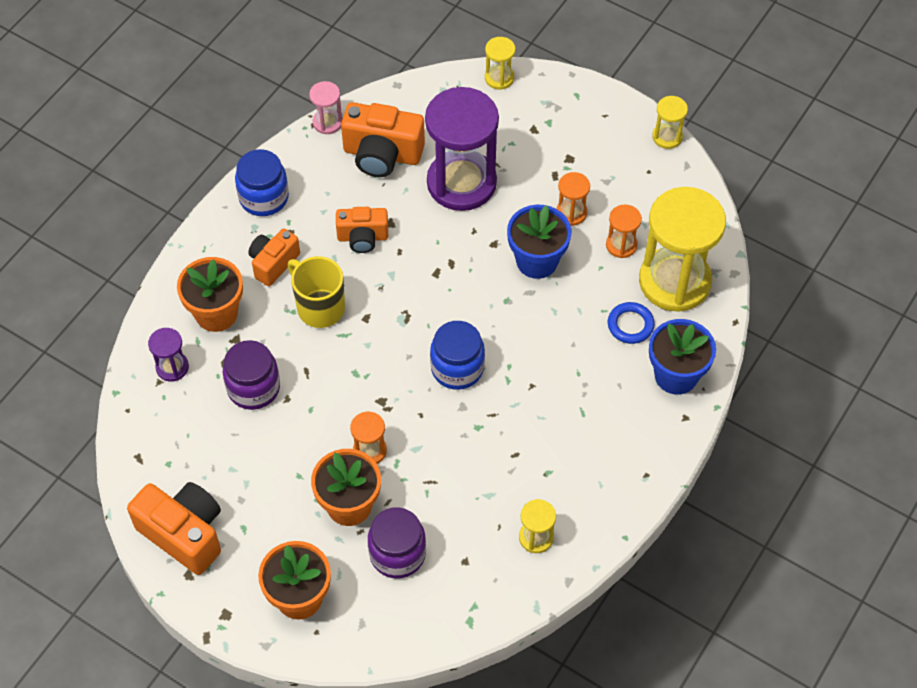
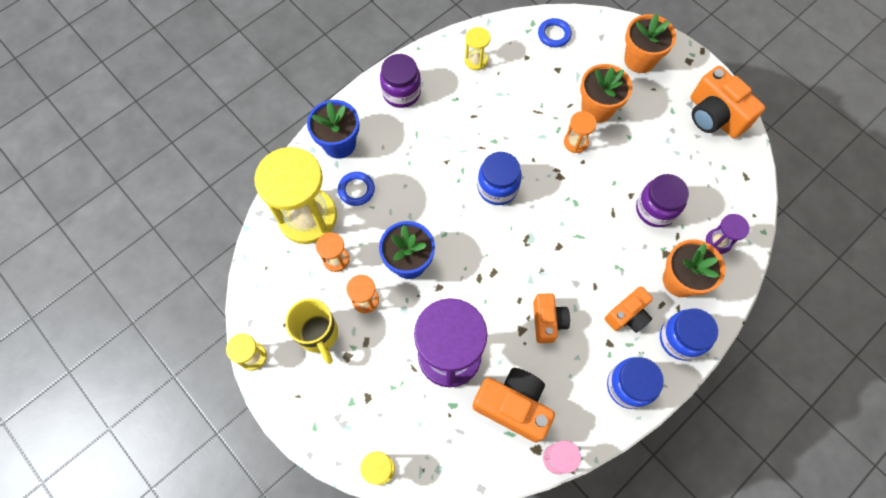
camera: 165 degrees left, 10 degrees up
yellow mug [287,256,345,328] -> yellow mug moved to [285,299,338,364]
orange camera [336,207,388,253] -> orange camera turned 75 degrees clockwise [533,293,570,343]
purple jar [368,507,426,579] -> purple jar moved to [380,54,421,108]
none -> blue ring [538,18,572,47]
none -> blue jar [660,308,718,361]

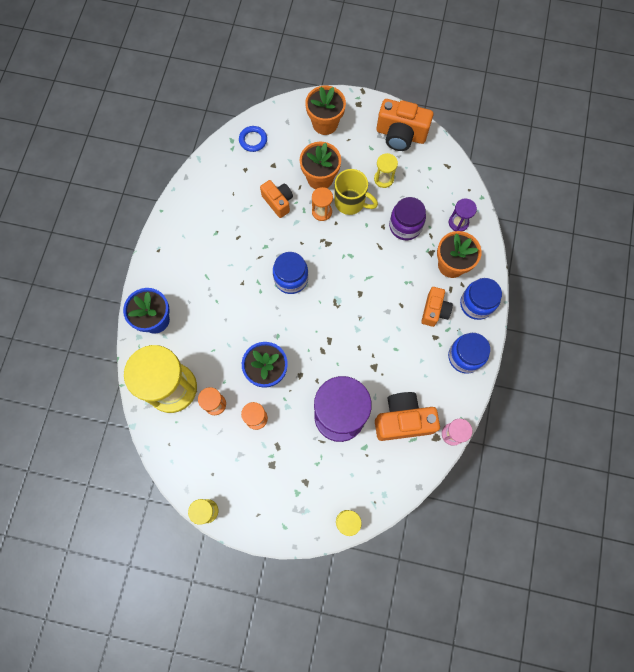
camera: 35 degrees left, 5 degrees up
yellow mug [285,299,338,364] -> yellow mug moved to [335,169,378,215]
blue ring [338,172,375,206] -> none
purple jar [380,54,421,108] -> none
yellow hourglass [465,27,490,70] -> yellow hourglass moved to [374,153,398,188]
orange camera [533,293,570,343] -> orange camera moved to [260,180,293,218]

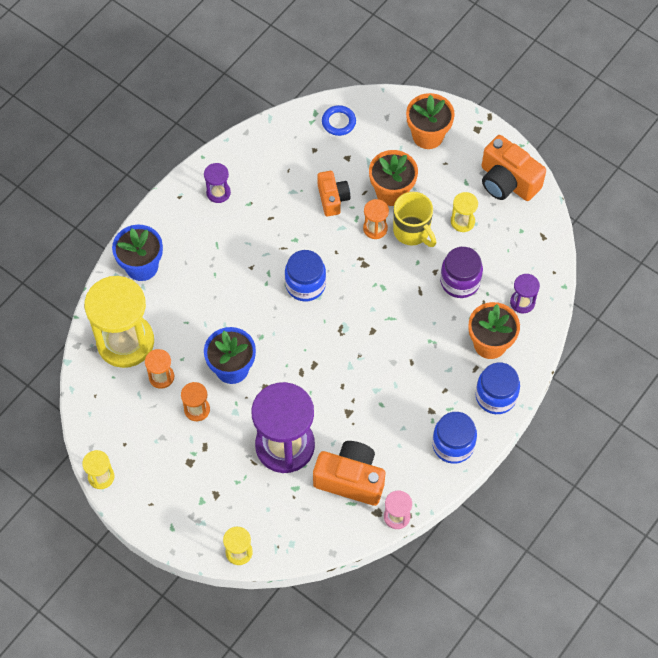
camera: 25 degrees right, 10 degrees down
orange camera [421,287,453,327] -> none
none -> purple hourglass [204,163,231,203]

